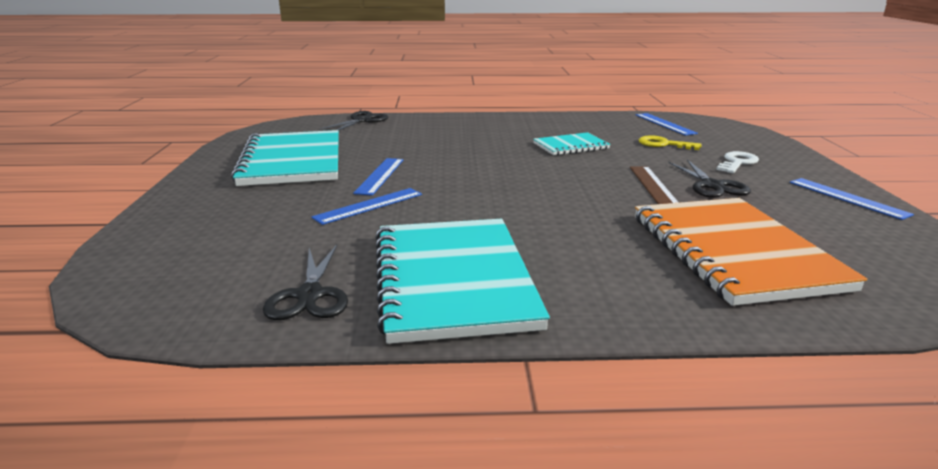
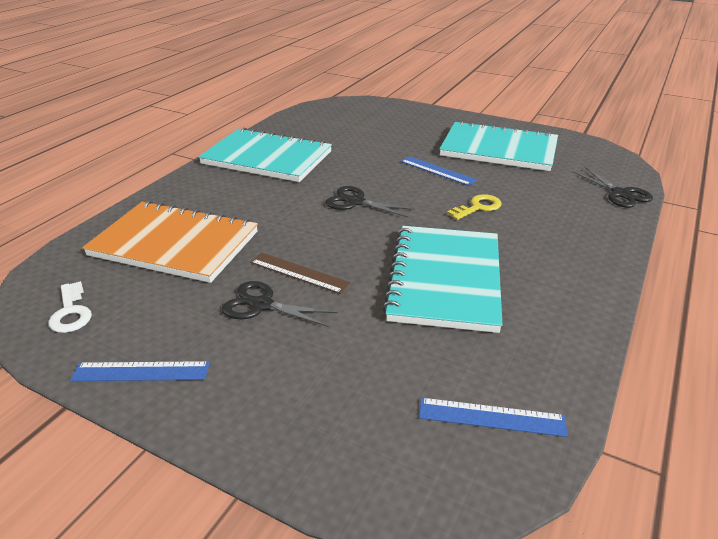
camera: 120 degrees right, 10 degrees up
black scissors [263,245,348,320] -> black scissors moved to [326,186,415,217]
blue ruler [311,188,422,225] -> none
turquoise notebook [533,132,610,155] -> turquoise notebook [382,226,503,333], size x1.96
yellow key [639,135,702,150] -> yellow key moved to [447,194,501,220]
white key [716,151,759,173] -> white key moved to [48,281,92,333]

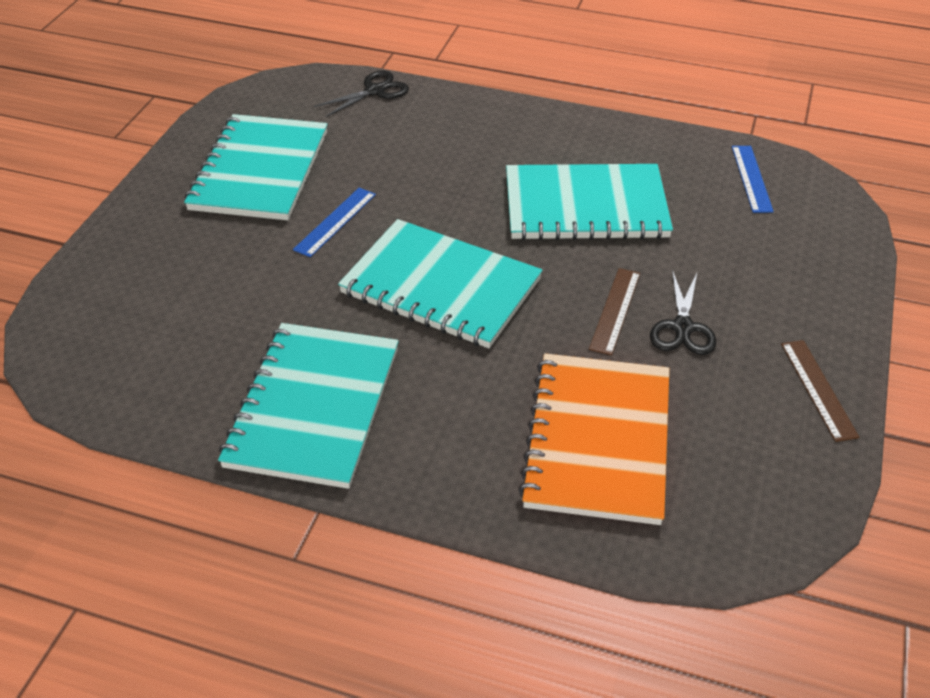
camera: 100 degrees left, 10 degrees up
white key [48,281,92,333] -> none
blue ruler [70,361,210,381] -> brown ruler [781,340,859,442]
black scissors [326,186,415,217] -> turquoise notebook [338,219,543,348]
yellow key [447,194,501,220] -> none

